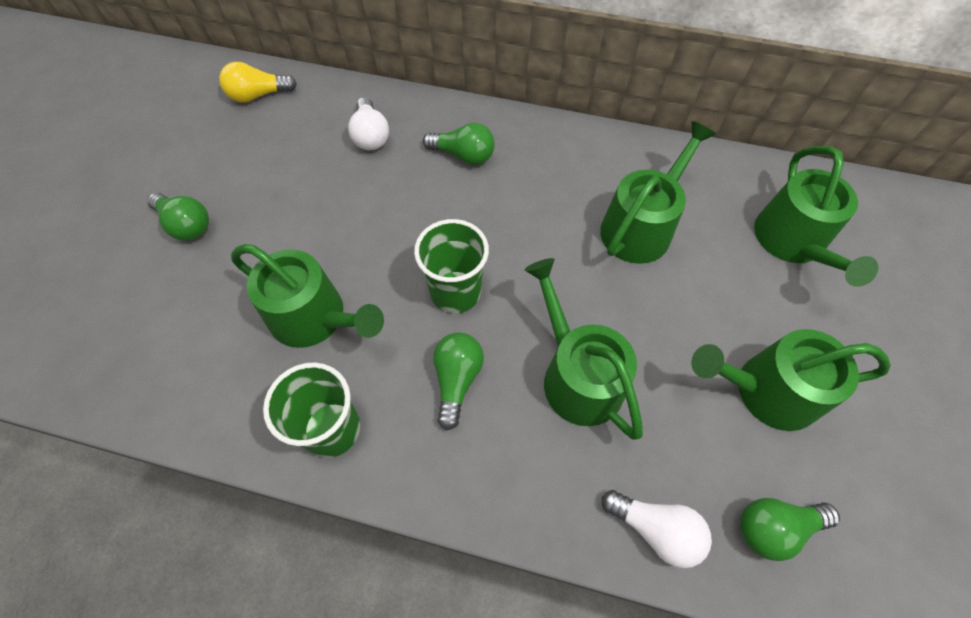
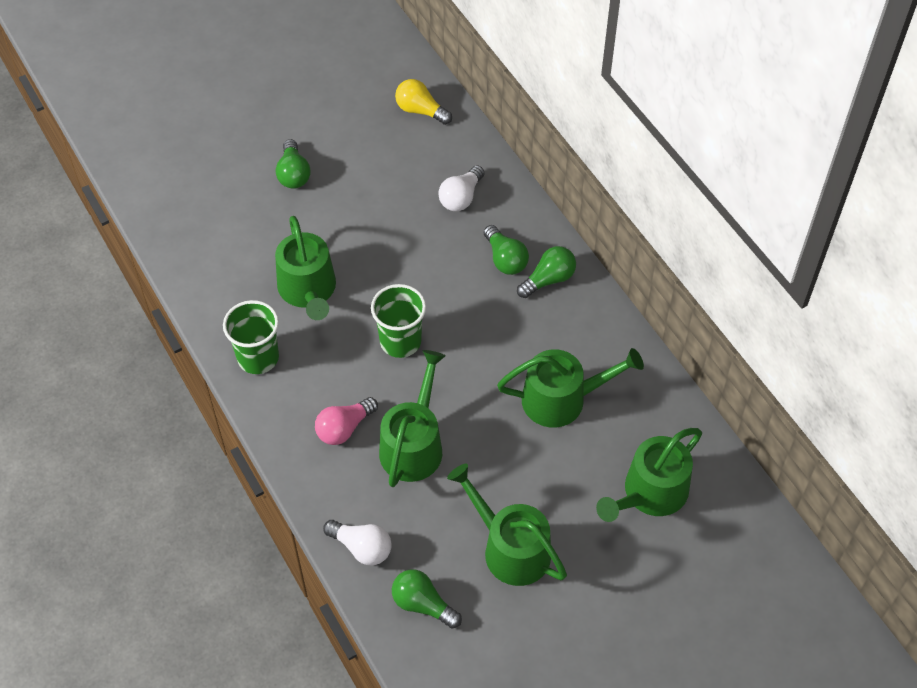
camera: 45 degrees right, 5 degrees down
green light bulb [433,332,484,431] -> green light bulb moved to [517,246,576,298]
white light bulb [602,490,712,568] -> white light bulb turned 45 degrees counterclockwise [323,520,392,565]
none -> pink light bulb [315,397,378,445]

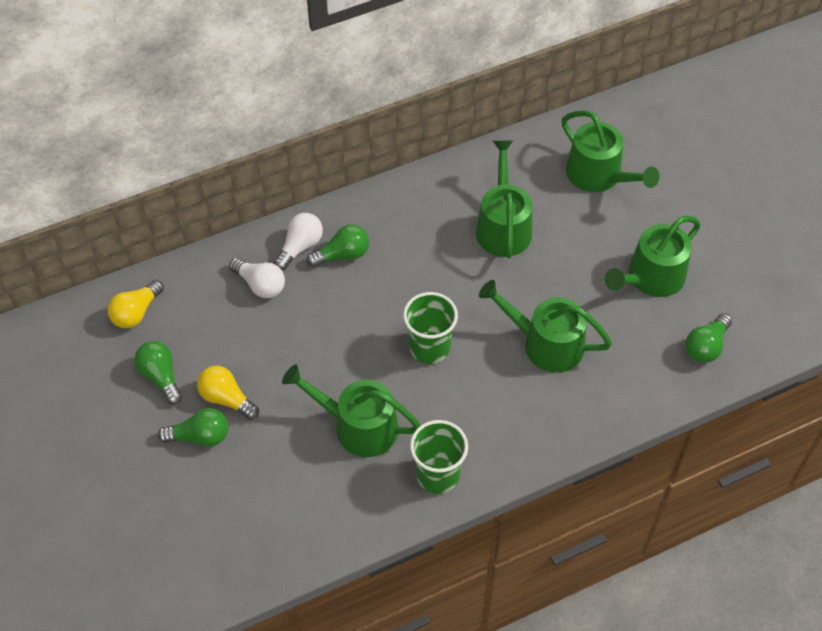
camera: 85 degrees left, 0 degrees up
green watering can [275,216,336,320] -> green watering can turned 150 degrees counterclockwise [282,365,421,457]
pink light bulb [315,397,378,445] -> none
white light bulb [323,520,392,565] -> white light bulb moved to [274,213,323,270]
green light bulb [517,246,576,298] -> green light bulb moved to [135,341,182,405]
none -> yellow light bulb [197,366,259,420]

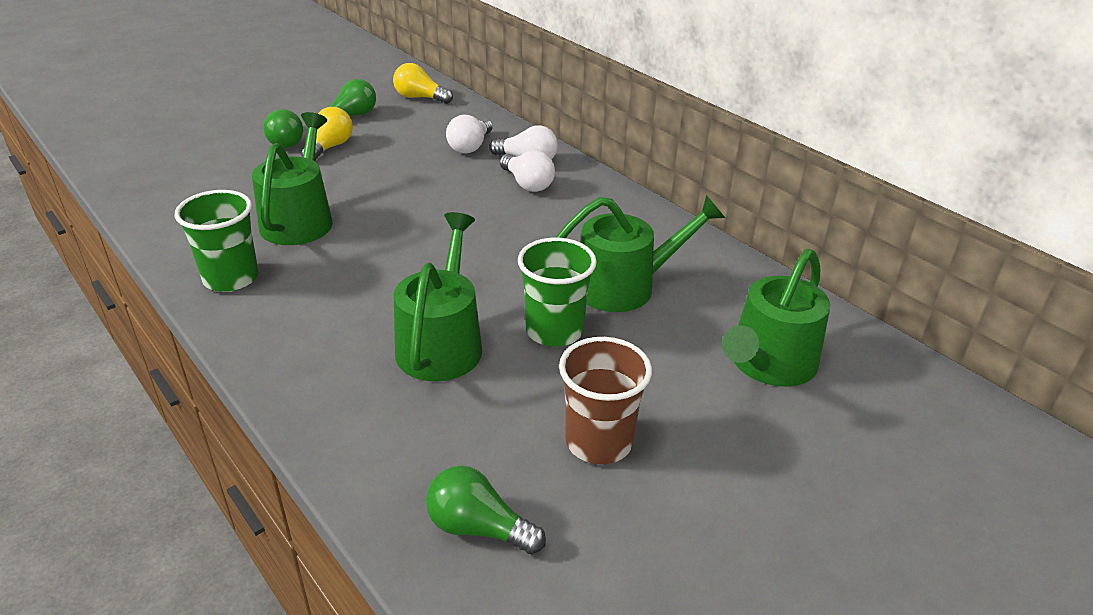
camera: 75 degrees right, 20 degrees down
green light bulb [306,224,369,267] -> white light bulb [500,150,555,192]
green cup [403,292,458,364] -> green cup moved to [518,238,597,347]
green watering can [604,216,701,297] -> brown cup [559,337,652,464]

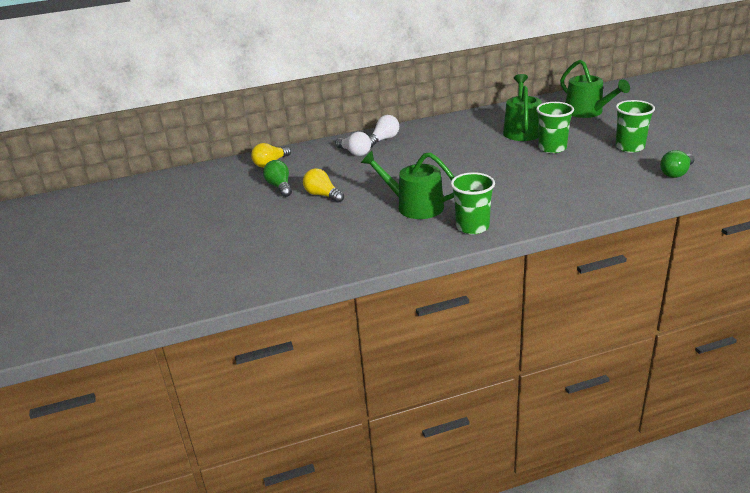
camera: 65 degrees left, 5 degrees down
green light bulb [263,109,303,148] -> none
green watering can [394,212,482,381] -> none
white light bulb [500,150,555,192] -> none
brown cup [559,337,652,464] -> green cup [615,100,655,153]

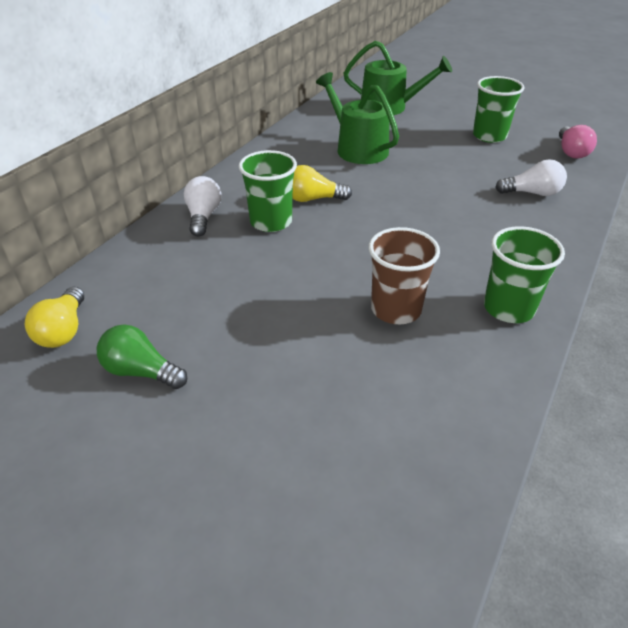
camera: 45 degrees left, 10 degrees up
yellow light bulb [303,168,344,203] -> yellow light bulb moved to [293,165,352,202]
white light bulb [335,132,371,156] -> white light bulb moved to [495,159,567,196]
green watering can [361,151,454,219] -> brown cup [369,227,440,324]
green cup [536,102,574,153] -> green cup moved to [239,150,297,232]
green light bulb [660,150,695,178] -> pink light bulb [559,125,597,159]

